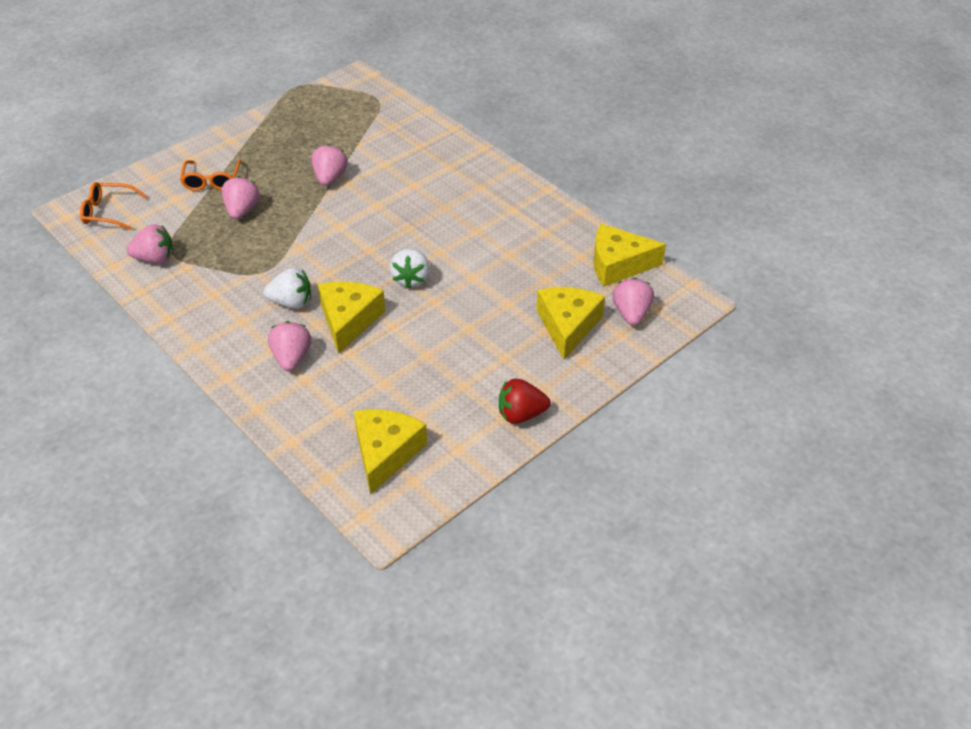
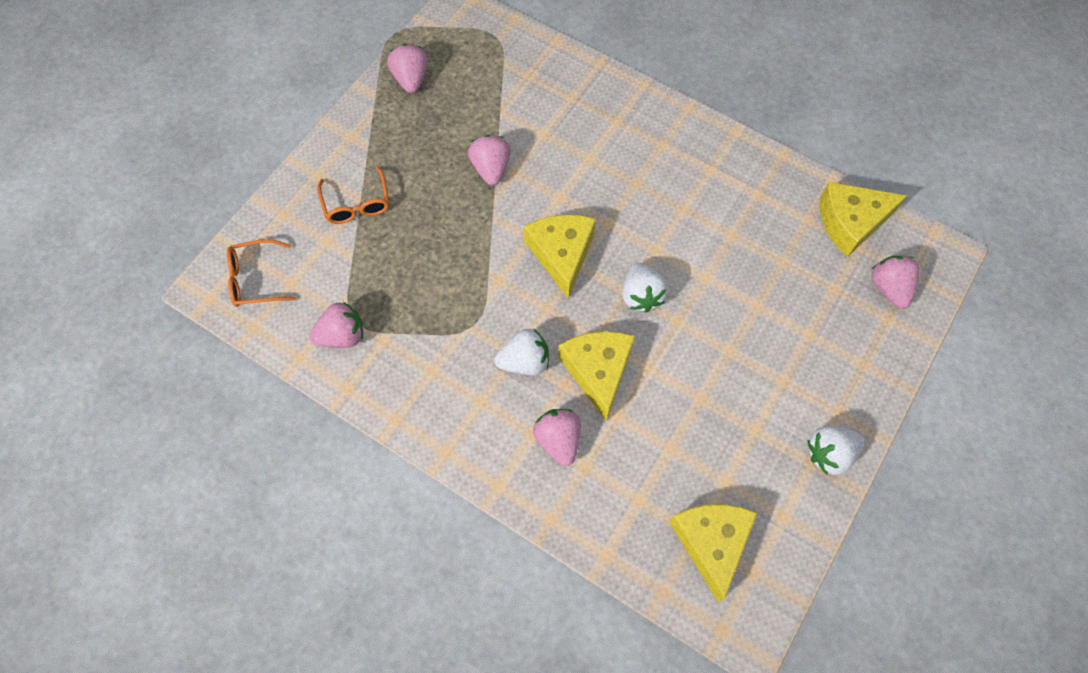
camera: 15 degrees left, 20 degrees up
pink strawberry [222,176,260,219] -> pink strawberry moved to [387,44,428,93]
red strawberry [499,378,551,424] -> white strawberry [807,426,864,475]
yellow cheese [537,287,605,360] -> yellow cheese moved to [524,215,596,299]

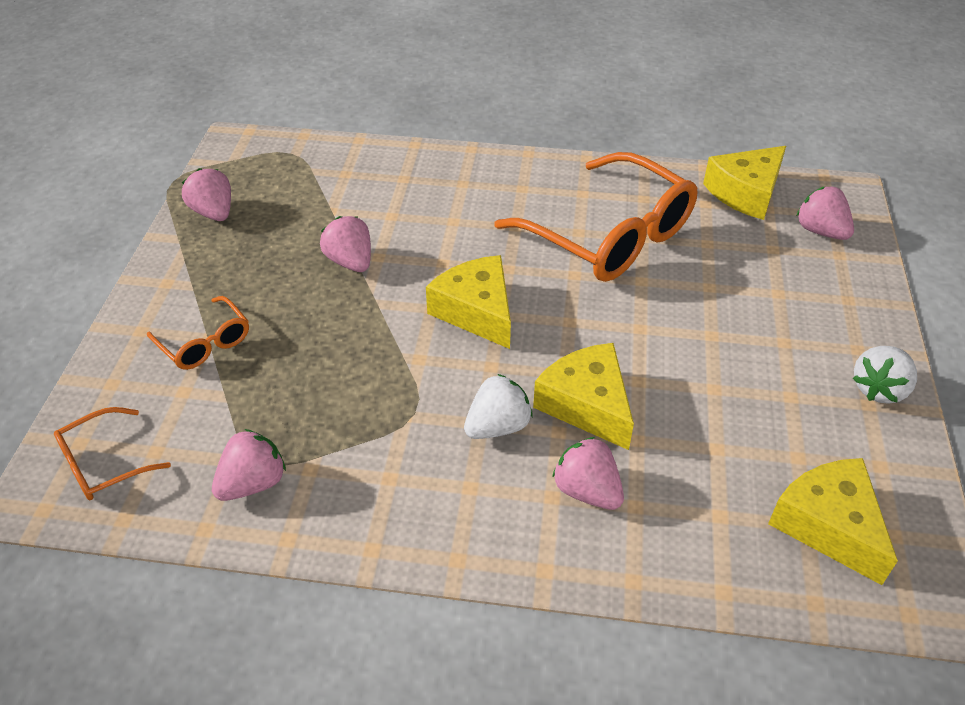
camera: 25 degrees left, 20 degrees down
white strawberry [622,262,668,313] -> none
none -> orange glasses [494,152,698,282]

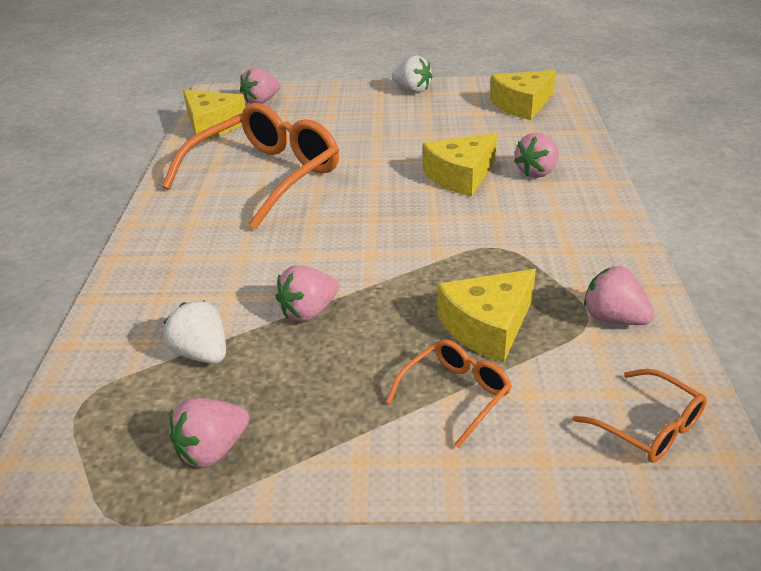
camera: 95 degrees left, 10 degrees down
yellow cheese [426,255,511,349] -> yellow cheese moved to [437,269,536,362]
white strawberry [464,374,533,439] -> white strawberry moved to [163,300,226,364]

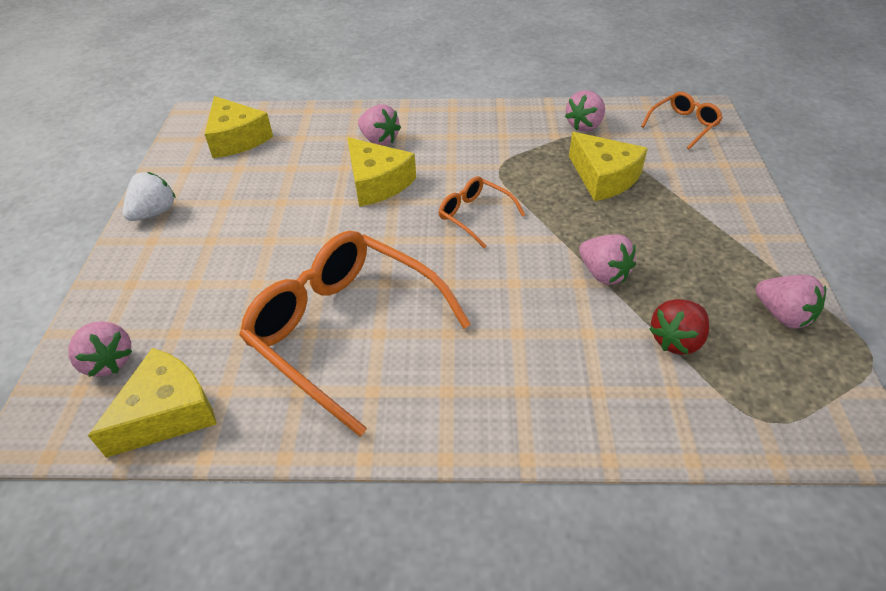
camera: 90 degrees left, 10 degrees up
white strawberry [163,300,226,364] -> red strawberry [649,299,709,355]
orange glasses [386,339,512,448] -> orange glasses moved to [439,176,525,248]

